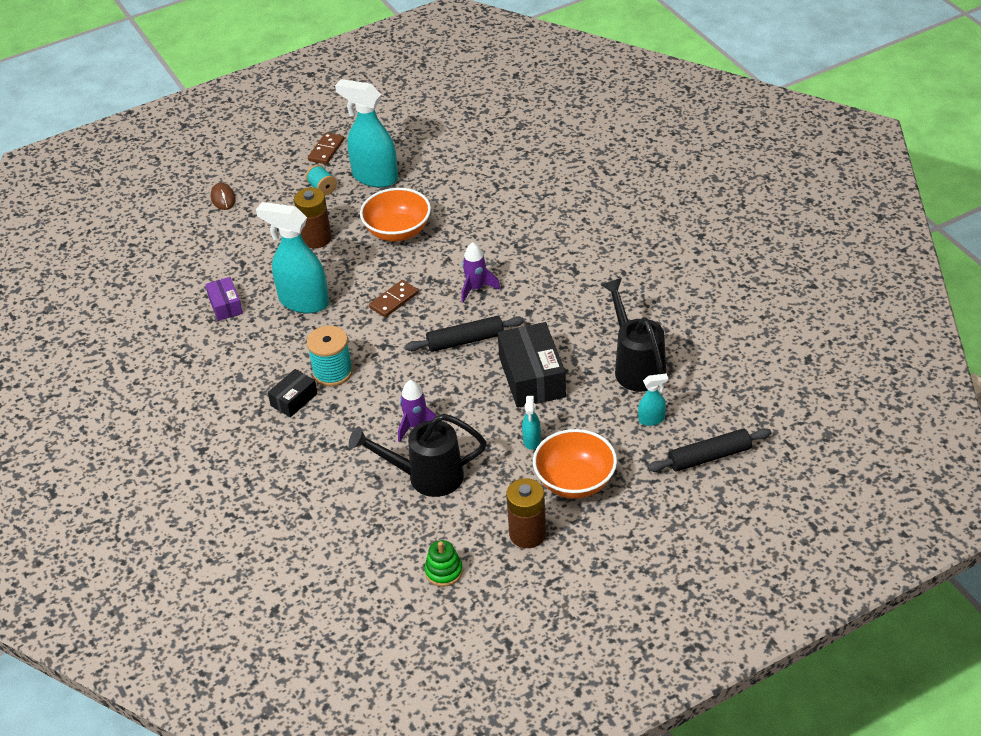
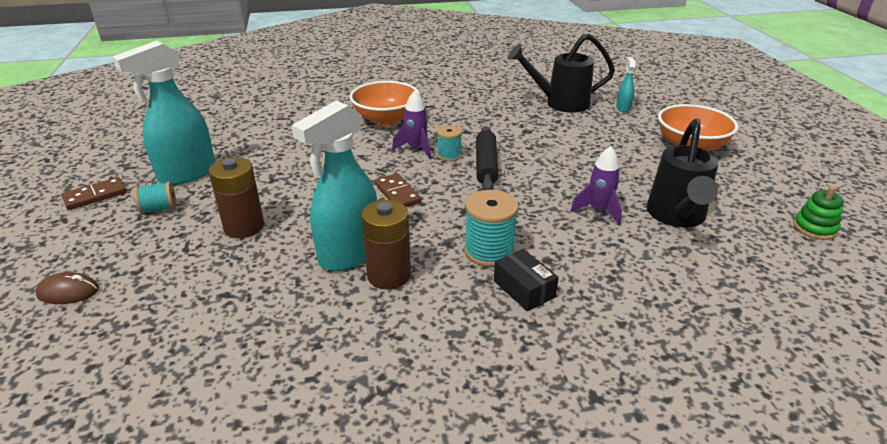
camera: 75 degrees left, 10 degrees down
purple box [205,277,243,321] -> none
brown domino [308,132,344,164] -> brown domino turned 75 degrees counterclockwise [61,177,127,210]
orange bowl [360,188,431,241] -> orange bowl moved to [350,81,420,126]
black box [498,322,566,408] -> none
brown battery [506,478,546,548] -> brown battery moved to [361,200,411,289]
turquoise spray bottle [522,396,541,450] -> none
black rolling pin [648,428,771,472] -> none
none -> turquoise spool [437,125,462,161]

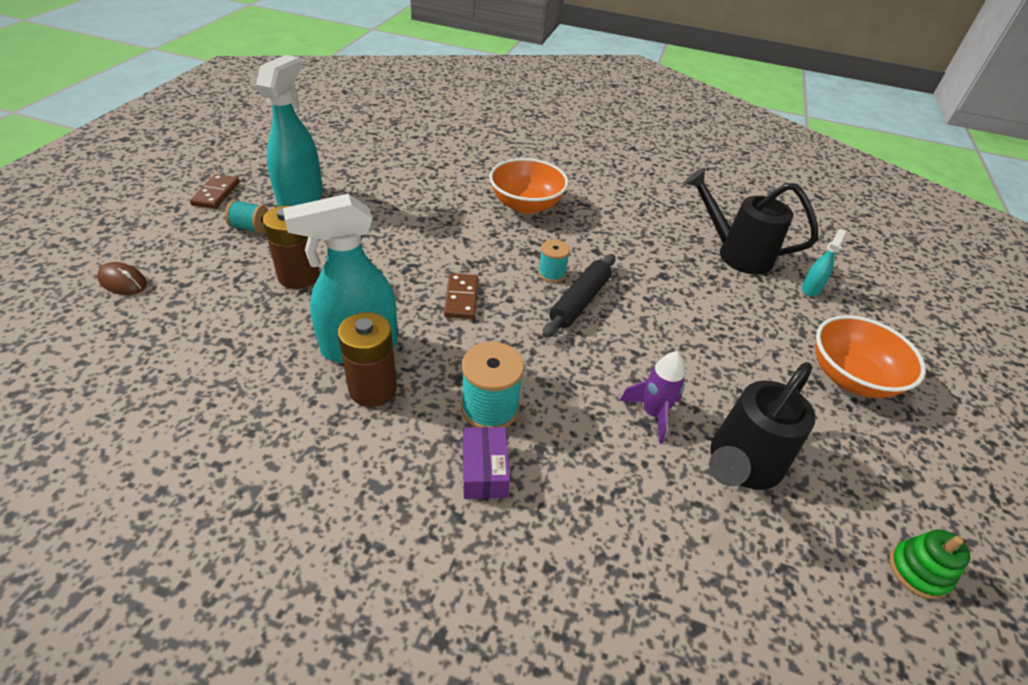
camera: 25 degrees right, 10 degrees up
brown domino [61,177,127,210] -> brown domino turned 75 degrees counterclockwise [190,174,240,209]
turquoise spray bottle [112,40,215,185] -> turquoise spray bottle turned 120 degrees clockwise [256,55,323,207]
purple rocket [392,91,431,159] -> none
black box [494,249,559,311] -> purple box [463,427,510,499]

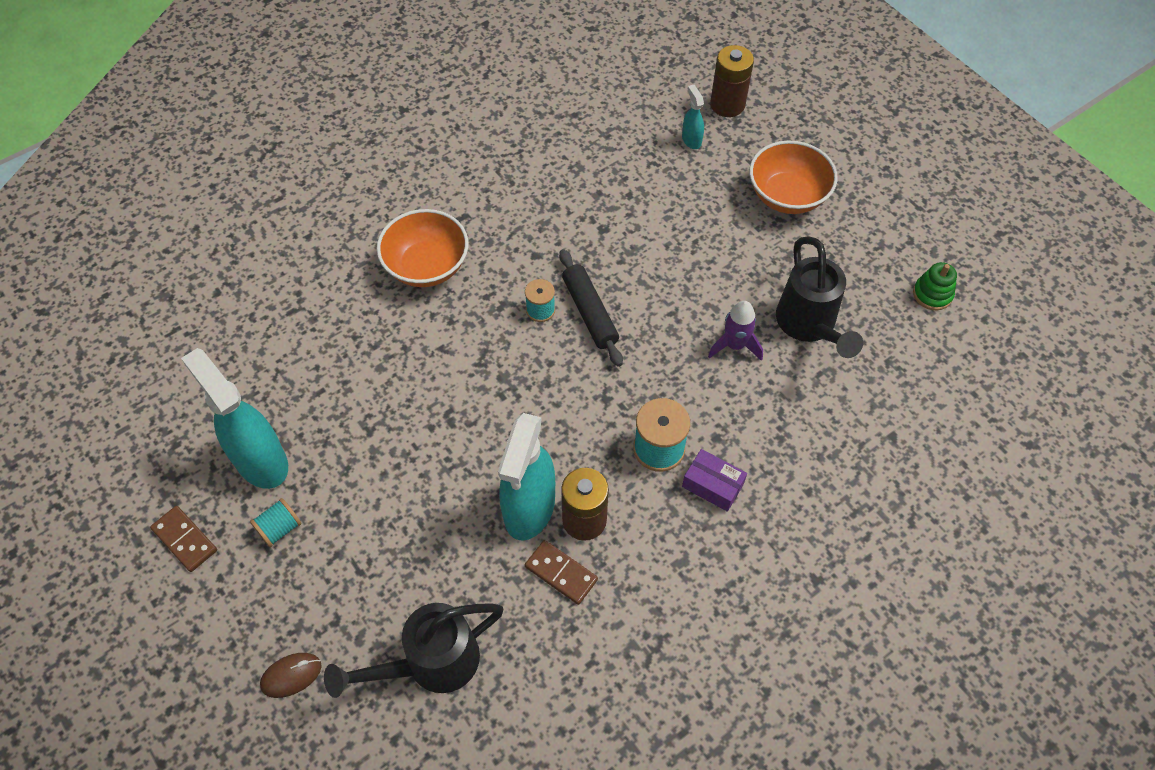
camera: 50 degrees left, 15 degrees up
brown battery [263,205,320,289] -> brown battery moved to [710,45,754,117]
brown domino [444,273,478,319] -> brown domino moved to [525,540,598,605]
black watering can [684,168,818,274] -> black watering can moved to [324,603,503,698]

